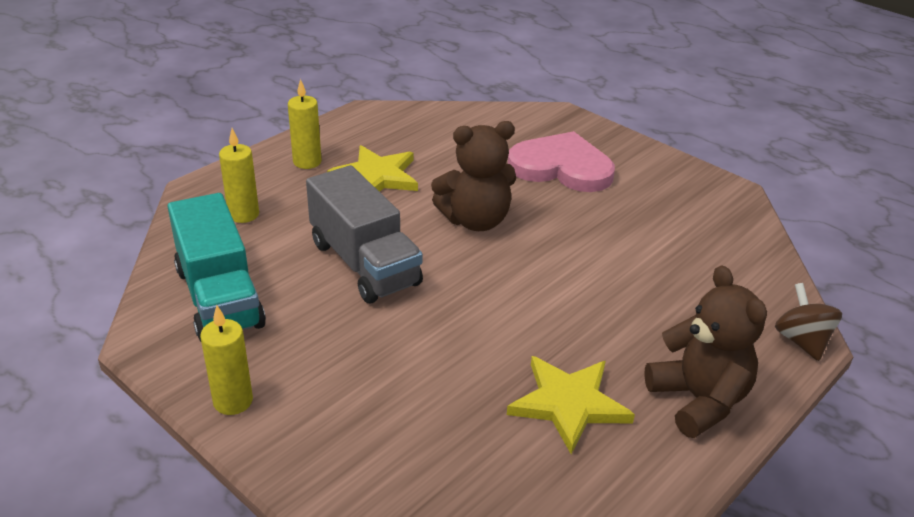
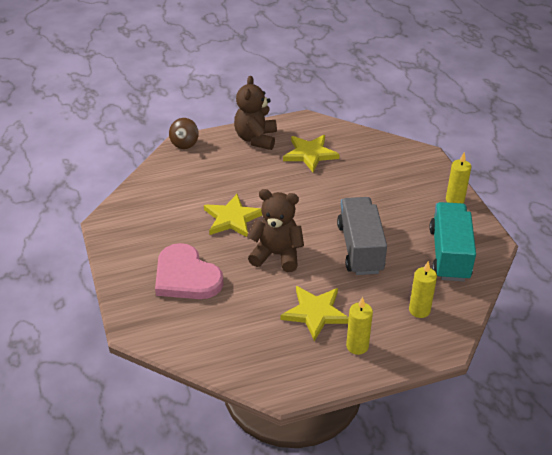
camera: 150 degrees left, 5 degrees up
none -> yellow star [204,194,262,238]

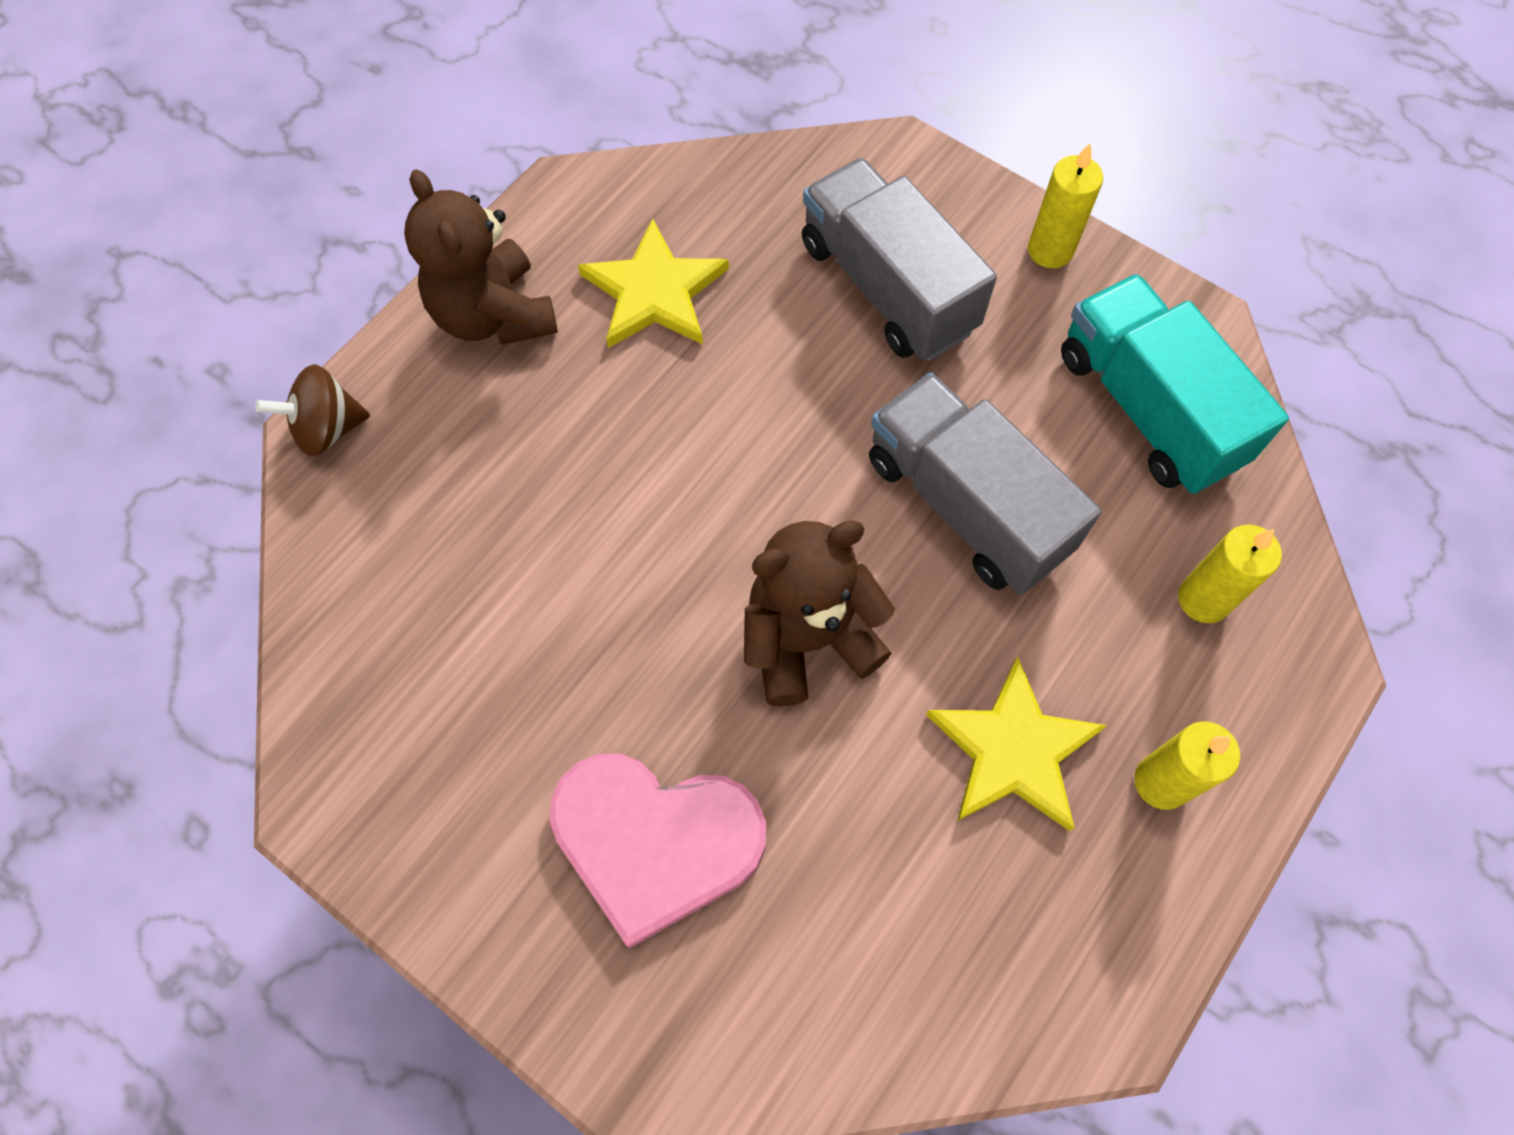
camera: 35 degrees left, 25 degrees up
brown spinning top [169,118,199,149] -> brown spinning top turned 90 degrees clockwise [255,364,370,456]
yellow star [204,194,262,238] -> none
none -> grey truck [802,158,997,361]

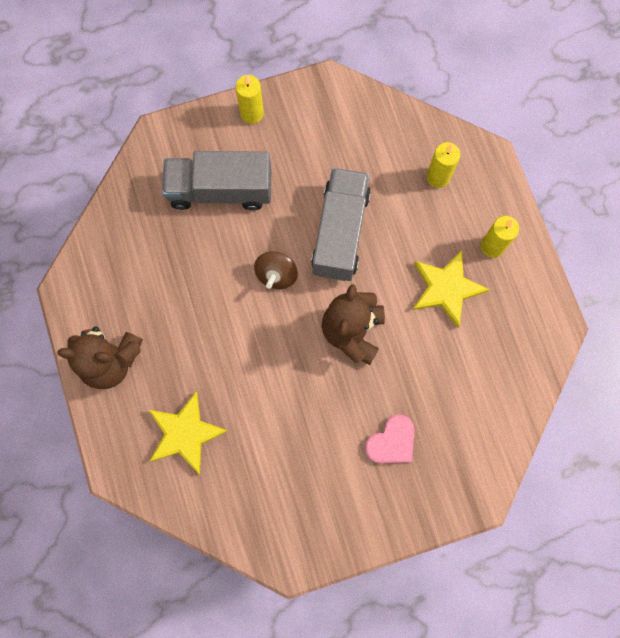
camera: 55 degrees left, 10 degrees up
brown spinning top [255,364,370,456] -> brown spinning top moved to [254,251,298,289]
pink heart [549,754,766,948] -> pink heart [365,414,415,463], size x0.58
yellow star [578,218,729,348] -> yellow star moved to [149,391,228,474]
grey truck [869,373,1101,595] -> grey truck turned 105 degrees clockwise [311,168,371,281]
turquoise truck [1061,274,1289,494] -> none

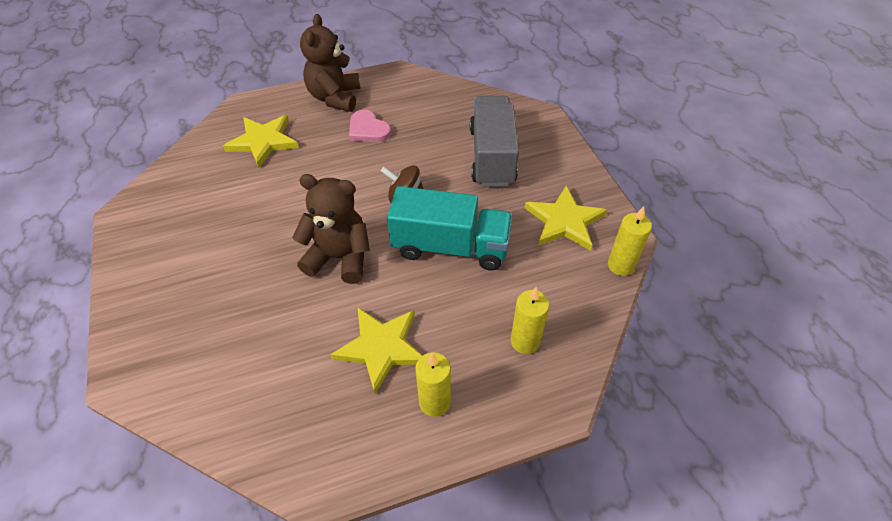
camera: 90 degrees right, 25 degrees down
yellow candle [236,75,264,124] -> yellow candle moved to [608,206,652,276]
grey truck [311,168,371,281] -> turquoise truck [387,186,512,271]
pink heart [365,414,415,463] -> pink heart moved to [349,110,391,142]
none -> yellow star [525,186,607,251]

